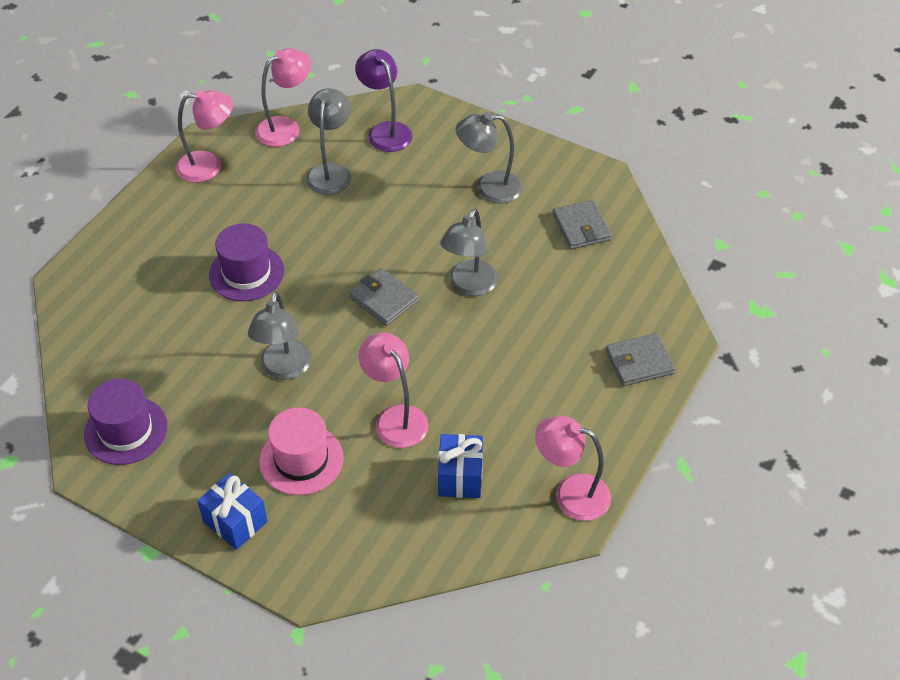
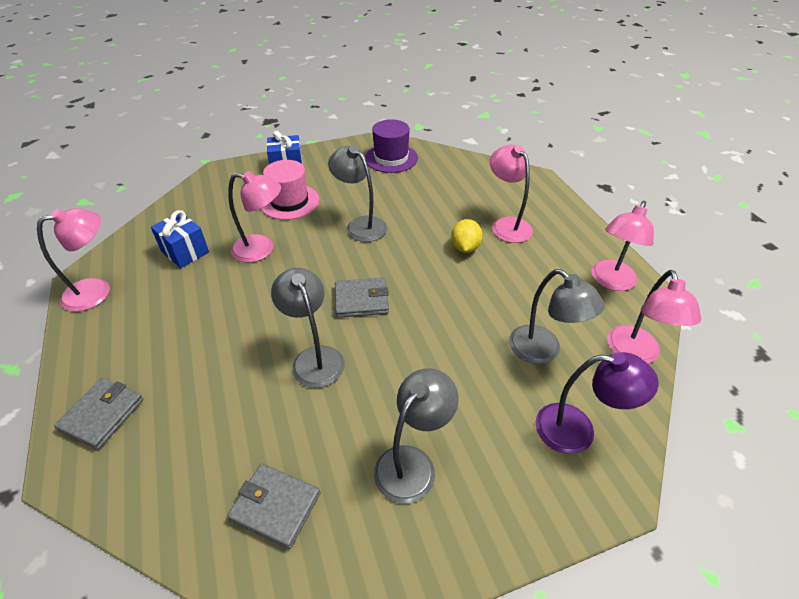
camera: 130 degrees right, 5 degrees down
purple hat [209,223,284,301] -> yellow lemon [451,219,483,253]
none -> pink lamp [490,145,533,243]

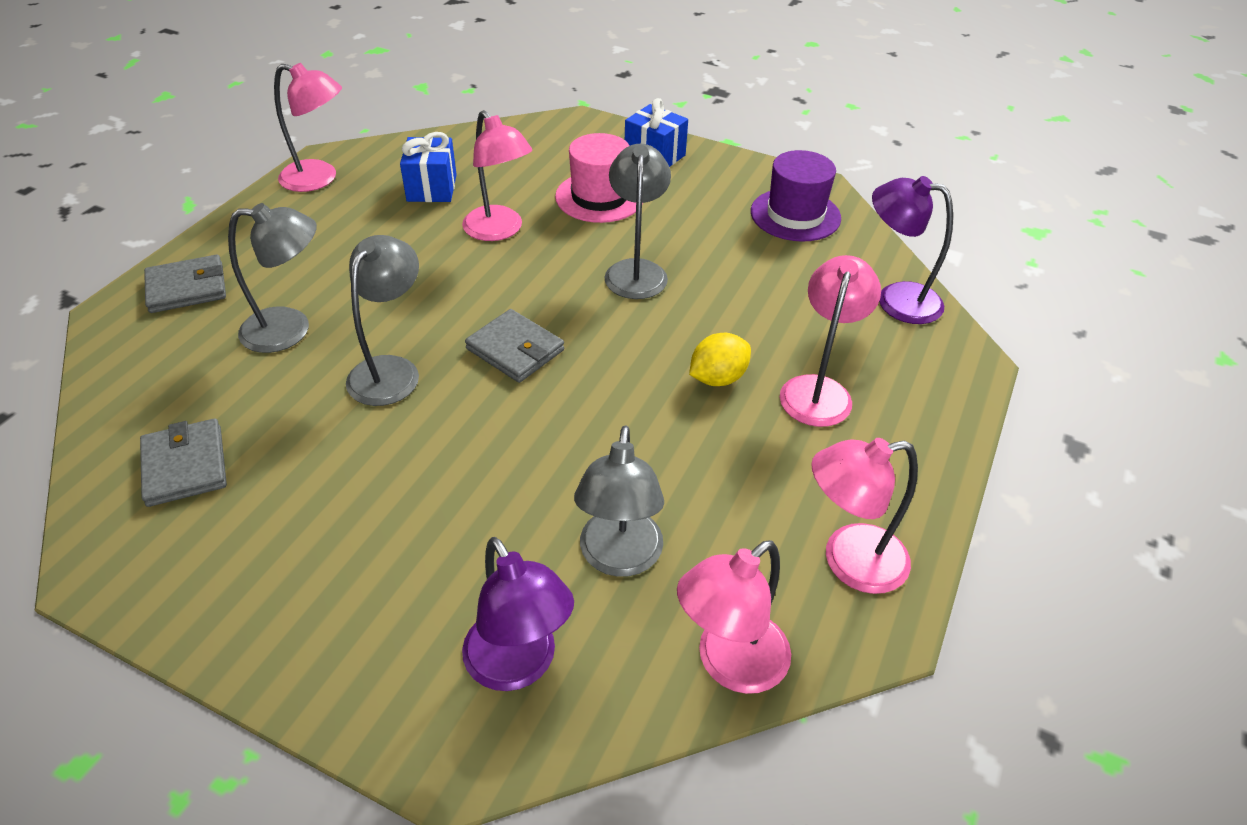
camera: 45 degrees right, 0 degrees up
grey lamp [374,368,459,503] -> grey lamp moved to [228,203,317,353]
none -> purple lamp [872,176,953,324]

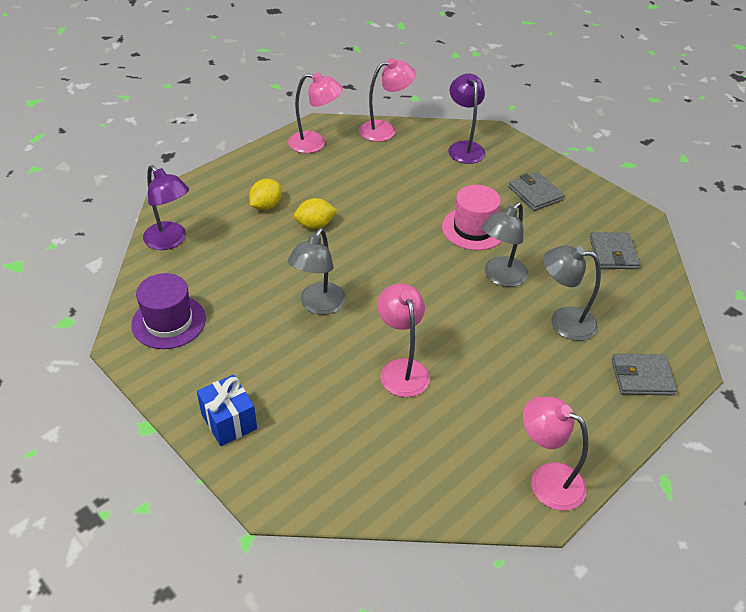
camera: 160 degrees left, 0 degrees up
blue gift [400,132,457,202] -> none
grey wallet [465,309,564,383] -> grey wallet moved to [509,172,564,211]
pink hat [555,133,643,223] -> pink hat moved to [442,185,502,250]
grey lamp [574,426,664,577] -> none
pink lamp [780,255,881,427] -> yellow lemon [249,179,282,210]

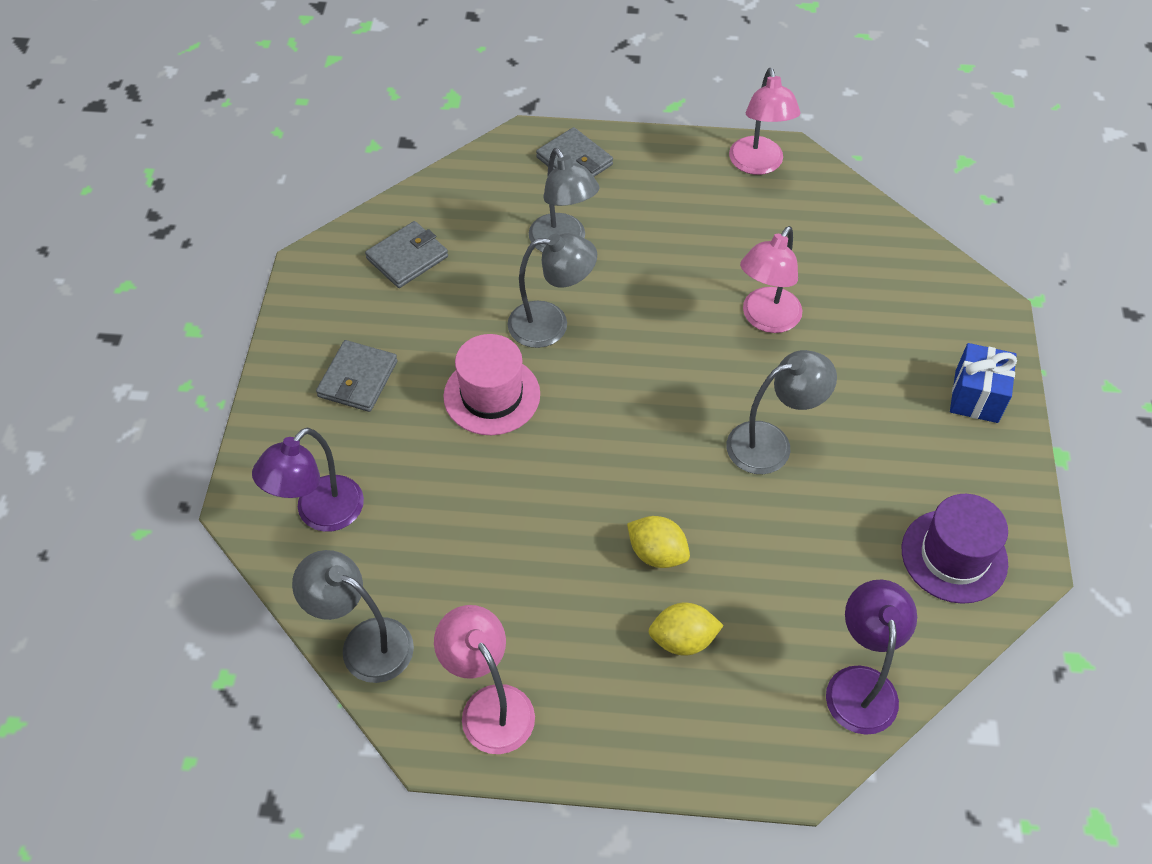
camera: 130 degrees left, 10 degrees up
pink lamp [359,58,416,142] -> grey lamp [292,550,414,683]

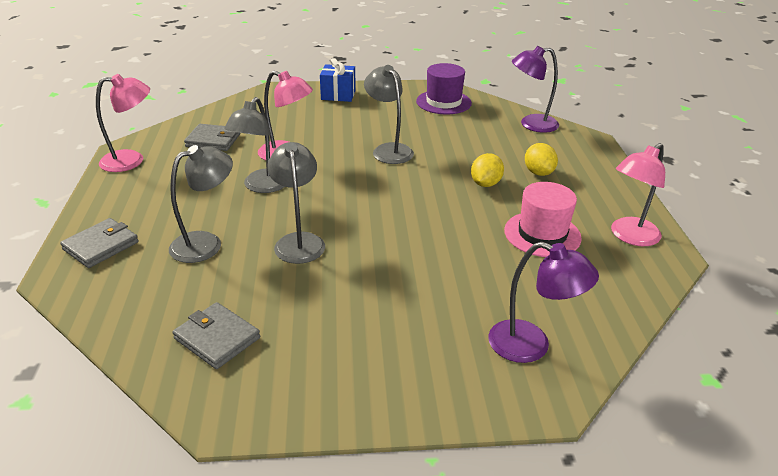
camera: 100 degrees left, 20 degrees down
grey lamp [292,550,414,683] -> grey lamp moved to [224,97,284,193]
grey wallet [316,340,398,412] -> grey wallet moved to [184,124,240,151]
pink hat [443,334,540,435] -> pink hat moved to [504,182,582,257]

